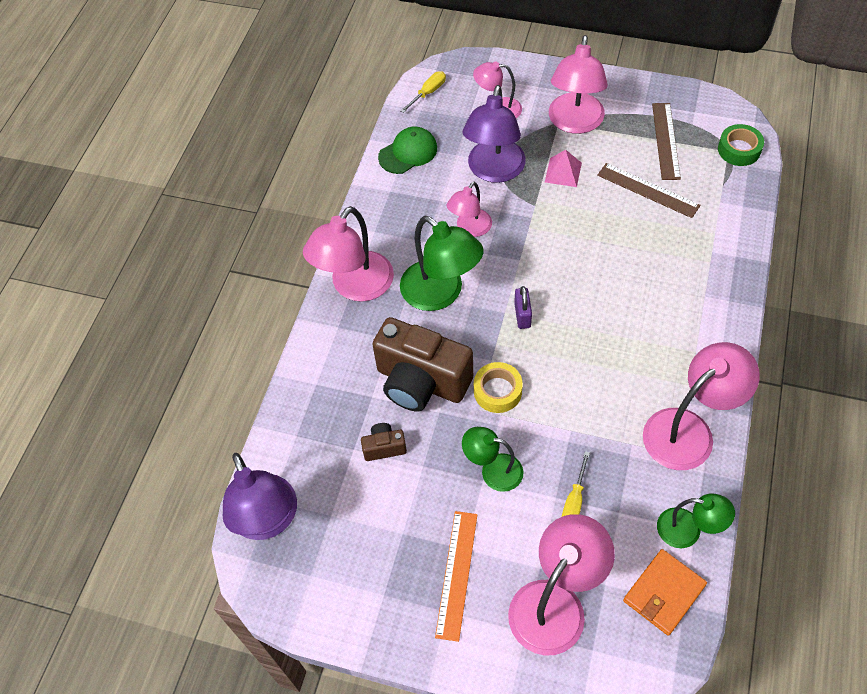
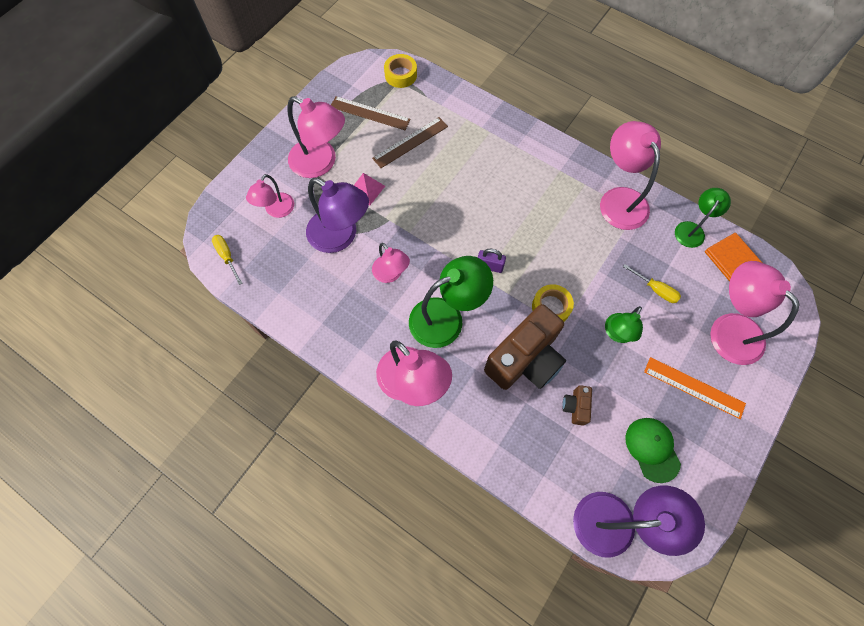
camera: 75 degrees left, 10 degrees up
green cap [378,127,437,174] -> green cap moved to [625,418,681,483]
green tape [718,124,764,166] -> yellow tape [384,54,417,88]

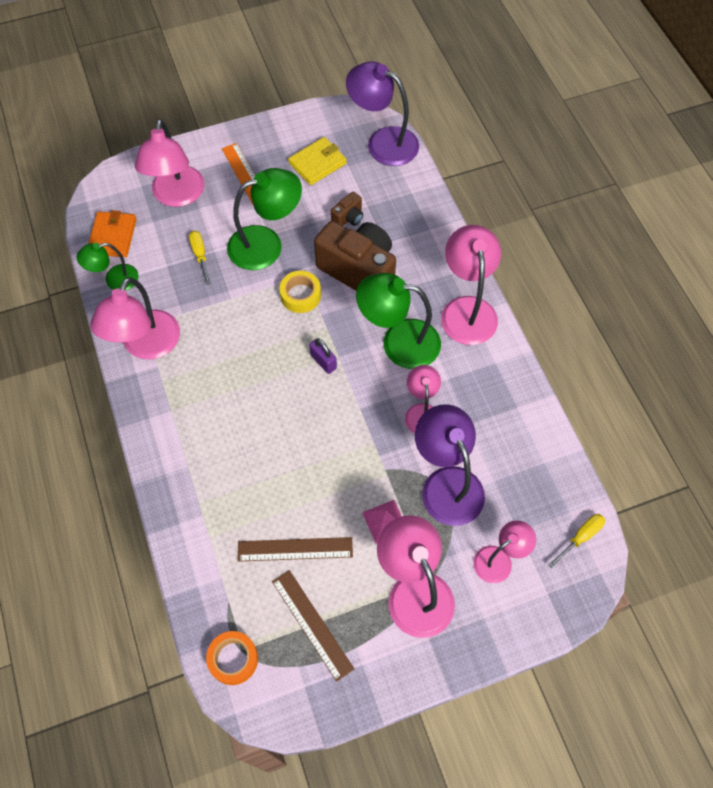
camera: 145 degrees left, 5 degrees down
yellow screwdriver [212,235,242,285] -> yellow screwdriver turned 135 degrees counterclockwise [548,514,605,568]
yellow tape [384,54,417,88] -> orange tape [206,631,258,685]
brown camera [484,304,566,390] -> brown camera turned 45 degrees clockwise [314,221,396,291]
green lamp [605,306,643,343] -> green lamp [227,168,302,270], size x1.69
green cap [625,418,681,483] -> yellow wallet [288,137,347,185]

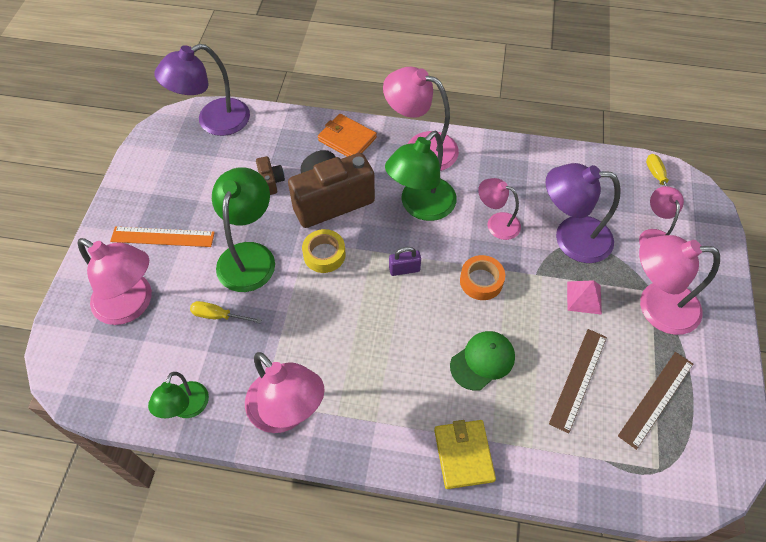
camera: 60 degrees left, 5 degrees down
orange wallet [88,210,136,257] -> orange wallet moved to [318,114,377,157]
orange tape [206,631,258,685] -> orange tape moved to [460,255,505,300]
brown ruler [272,570,354,682] -> brown ruler turned 45 degrees counterclockwise [618,352,693,450]
yellow wallet [288,137,347,185] -> yellow wallet moved to [434,420,496,489]
none -> green cap [450,331,515,391]

